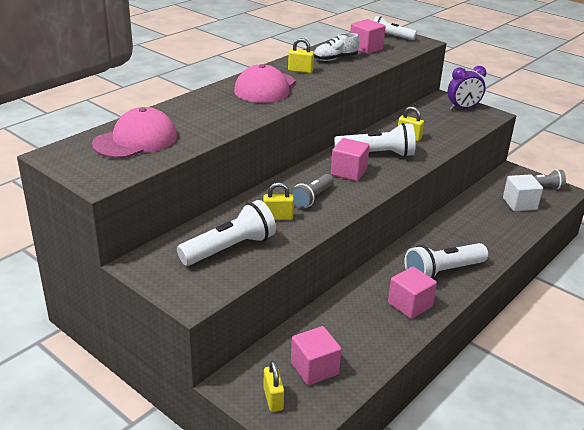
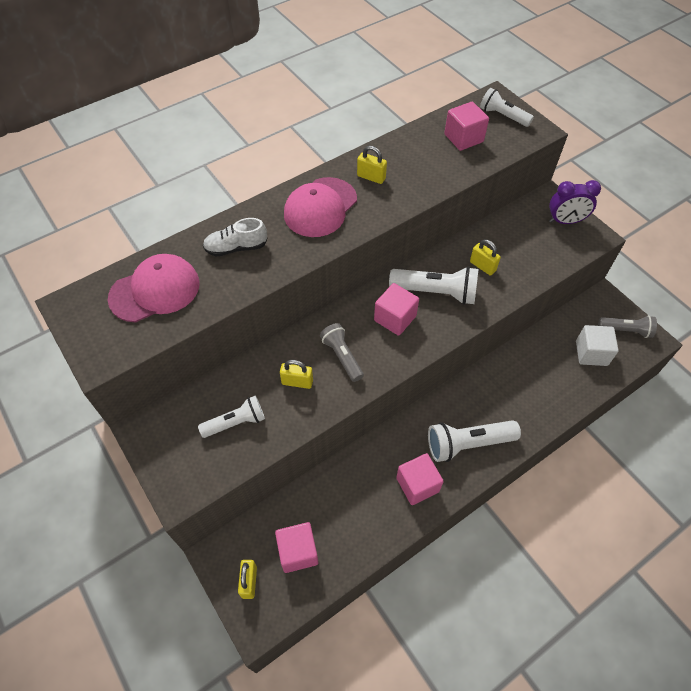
camera: 15 degrees right, 25 degrees up
white flashlight [177,200,276,266] -> white flashlight [198,395,265,438], size x0.65
grey flashlight [290,174,334,209] -> grey flashlight turned 105 degrees clockwise [320,323,364,382]
white shoe [314,33,359,61] -> white shoe moved to [203,218,267,257]

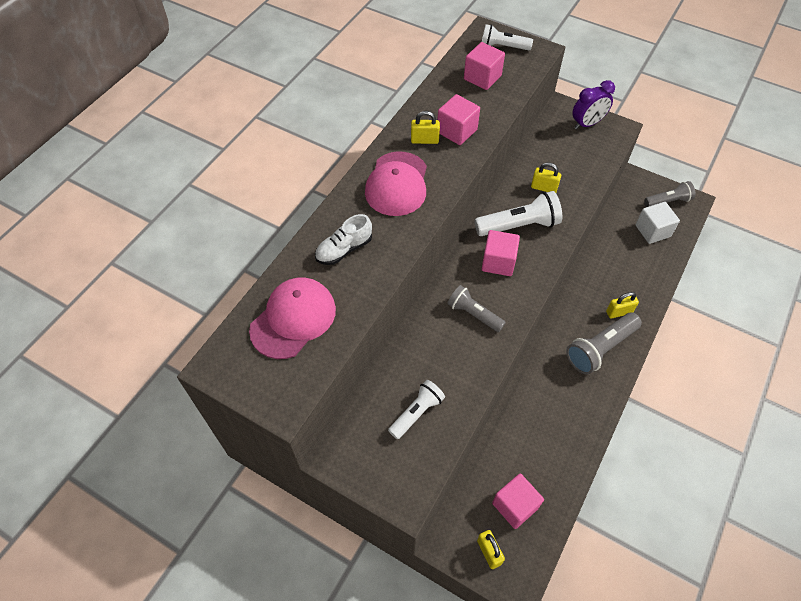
camera: 25 degrees left, 0 degrees up
yellow padlock [280,360,313,389] -> yellow padlock moved to [606,292,639,319]
pink cube [396,453,444,505] -> pink cube moved to [437,94,480,145]
white flashlight [428,420,521,462] -> grey flashlight [566,312,642,375]

